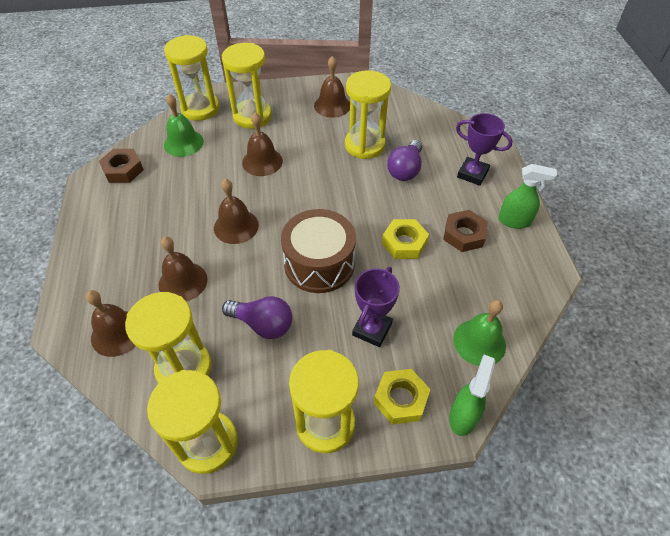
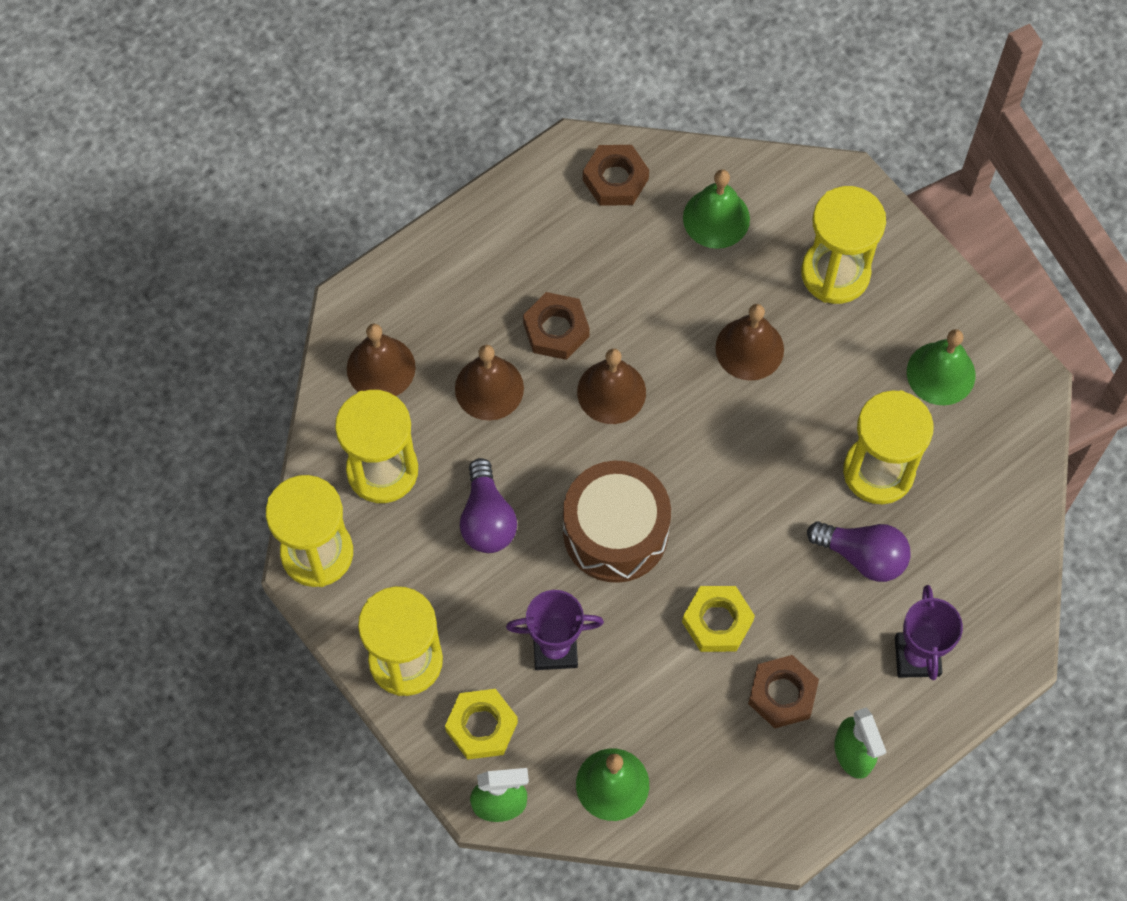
camera: 60 degrees right, 15 degrees up
yellow hourglass [164,35,220,121] -> none
brown bell [314,56,350,118] -> green bell [907,329,975,405]
purple light bulb [387,140,422,181] -> purple light bulb turned 150 degrees counterclockwise [807,521,911,582]
none -> brown nut [523,292,590,360]

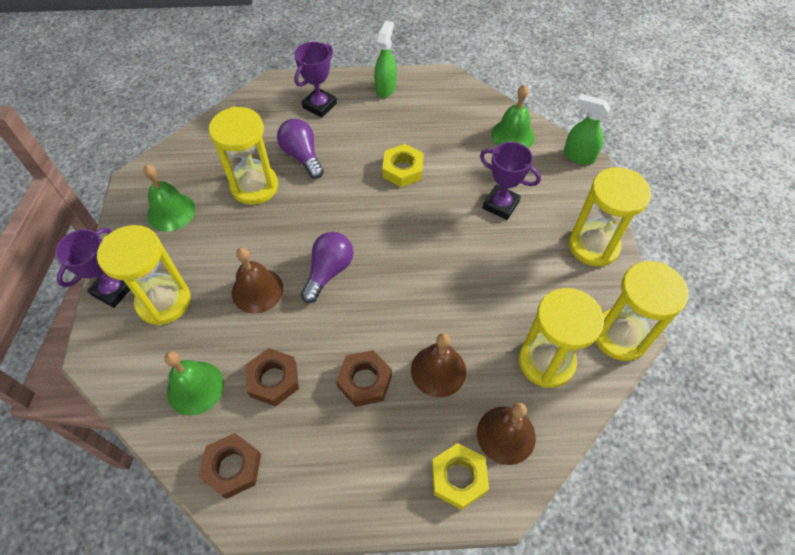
camera: 145 degrees left, 10 degrees down
yellow nut [445,689,518,760] -> yellow nut moved to [432,443,489,510]
purple light bulb [460,458,517,553] -> purple light bulb moved to [301,232,353,303]
brown drum [563,461,671,583] -> none
brown bell [577,348,646,424] -> none
brown nut [748,655,819,728] -> brown nut moved to [245,348,299,406]
none -> purple trophy [55,228,130,308]

